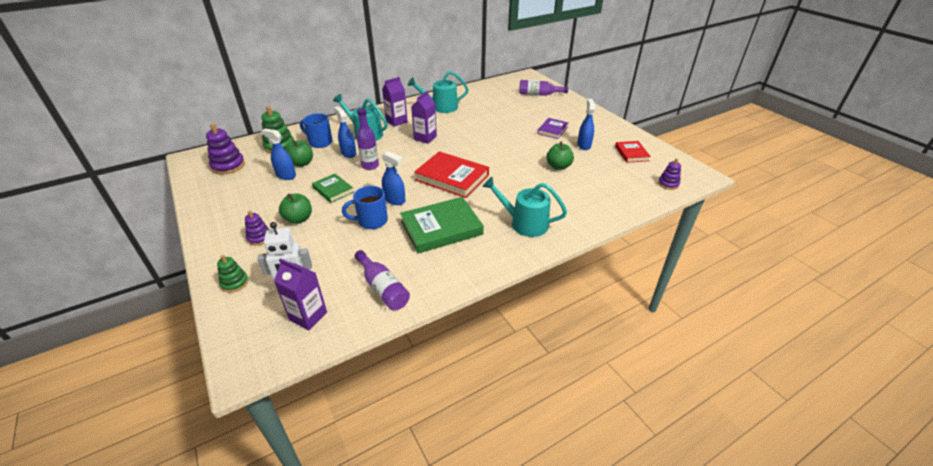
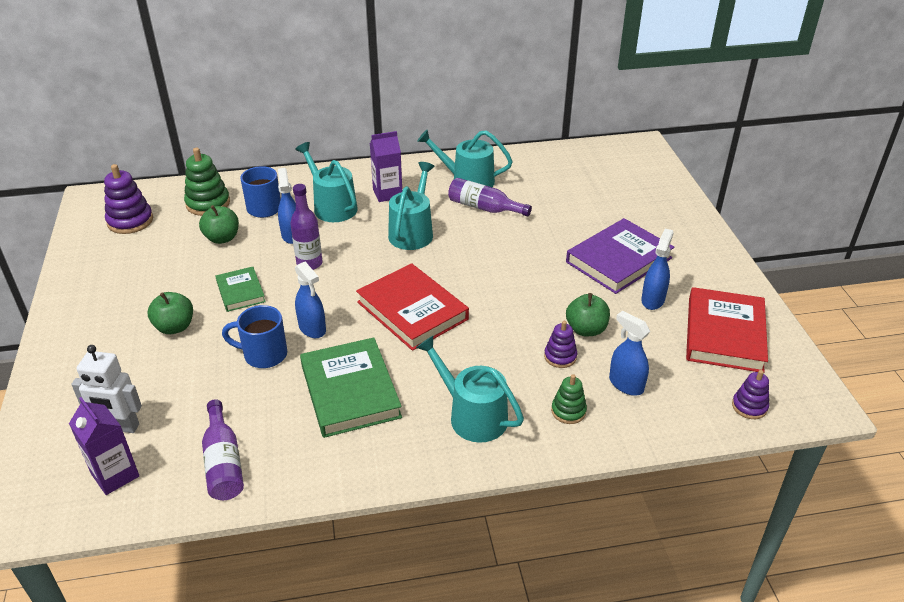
camera: 20 degrees right, 0 degrees up
green stacking toy [217,255,248,293] -> green stacking toy moved to [551,374,587,424]
purple stacking toy [245,211,270,245] -> purple stacking toy moved to [544,321,577,368]
blue spray bottle [261,128,296,180] -> blue spray bottle moved to [609,311,650,396]
green book [400,197,484,253] -> green book turned 75 degrees clockwise [300,337,402,438]
purple carton [411,91,437,144] -> turquoise watering can [388,162,435,250]
purple bottle [519,80,568,96] -> purple bottle moved to [448,178,532,216]
purple book [537,118,569,139] -> purple book [566,218,675,294], size x1.79
red book [615,141,651,163] -> red book [686,287,768,372], size x1.79

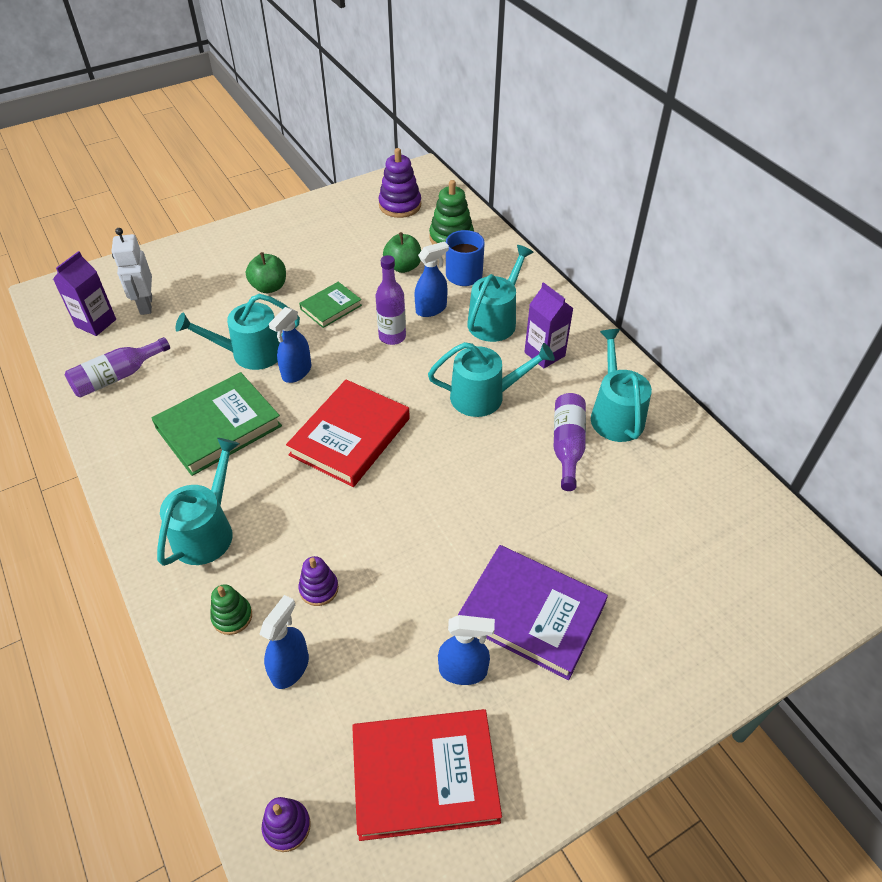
camera: 70 degrees right, 10 degrees up
blue mug [222,305,287,368] -> turquoise watering can [176,294,300,370]
green apple [566,293,610,336] -> none

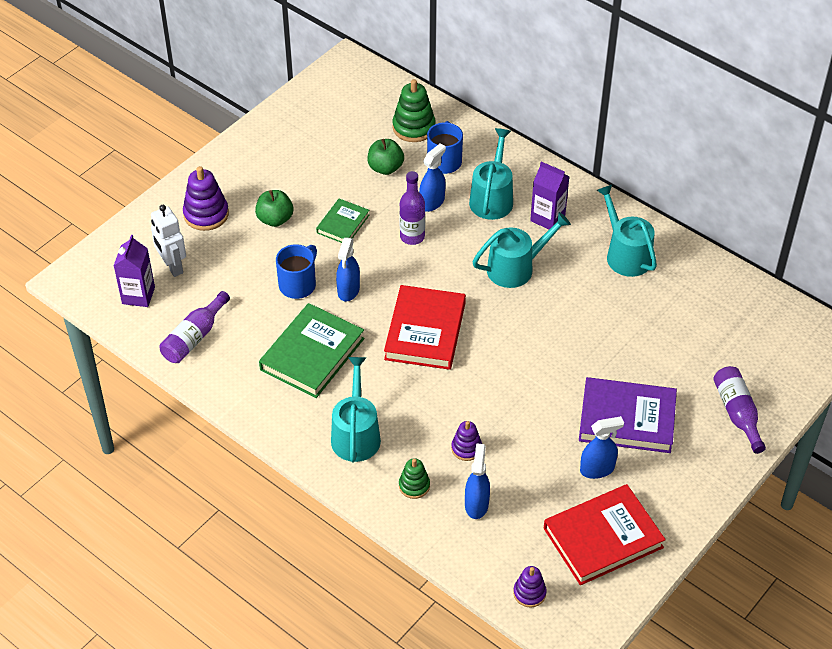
camera: 20 degrees left, 0 degrees up
turquoise watering can [176,294,300,370] -> blue mug [276,244,317,299]
purple stacking toy [379,148,421,218] -> purple stacking toy moved to [183,166,229,231]
purple bottle [554,393,586,491] -> purple bottle moved to [713,366,766,454]

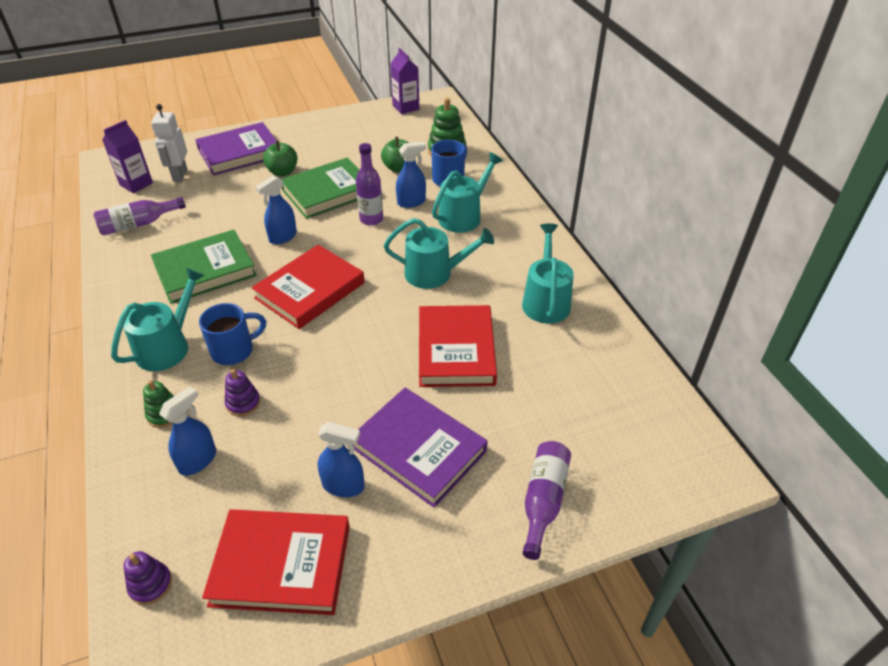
camera: 30 degrees right, 5 degrees down
purple stacking toy [183,166,229,231] -> purple book [195,122,277,175]
blue mug [276,244,317,299] -> blue mug moved to [199,303,266,365]
green book [316,199,369,243] -> green book [281,158,360,219], size x1.79
purple carton [530,162,570,229] -> purple carton moved to [390,48,419,114]
none -> red book [419,305,497,387]

